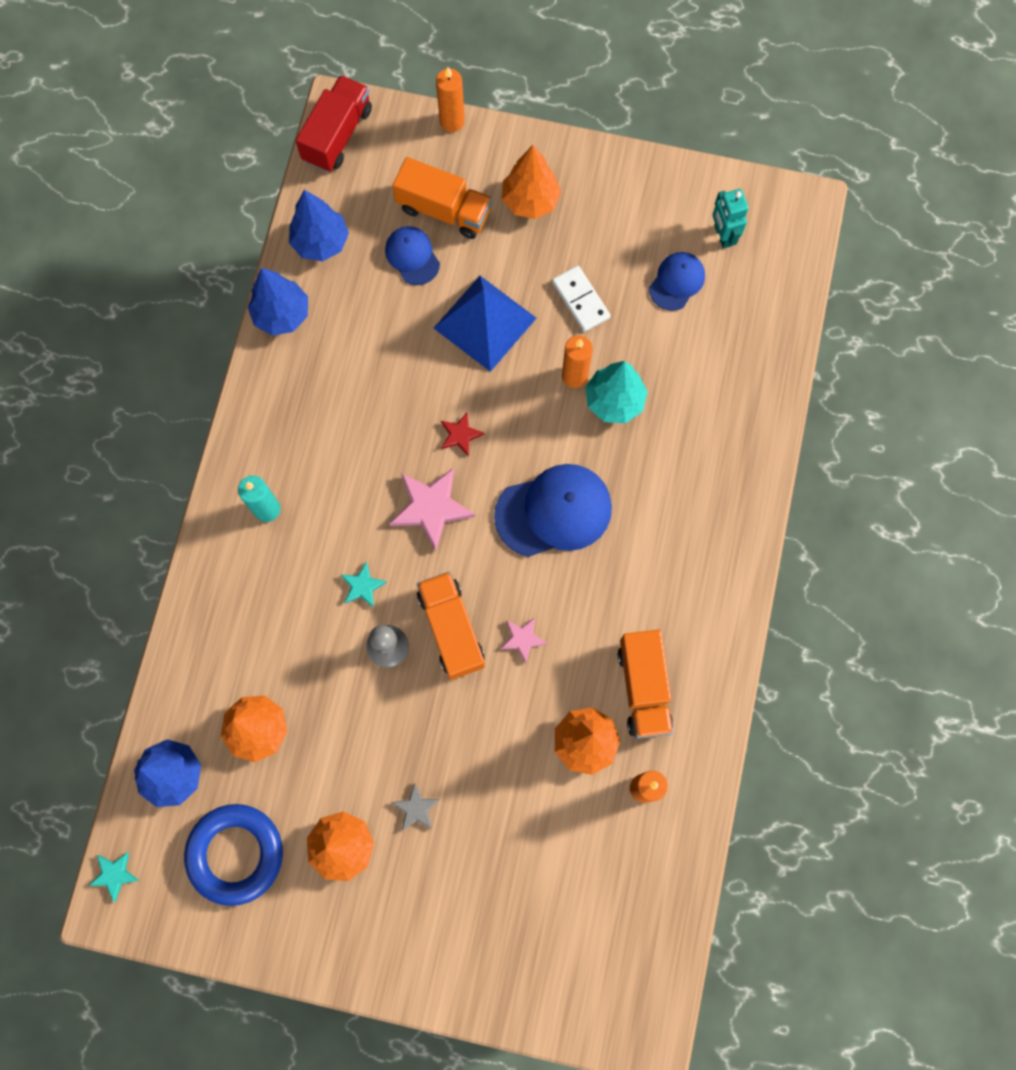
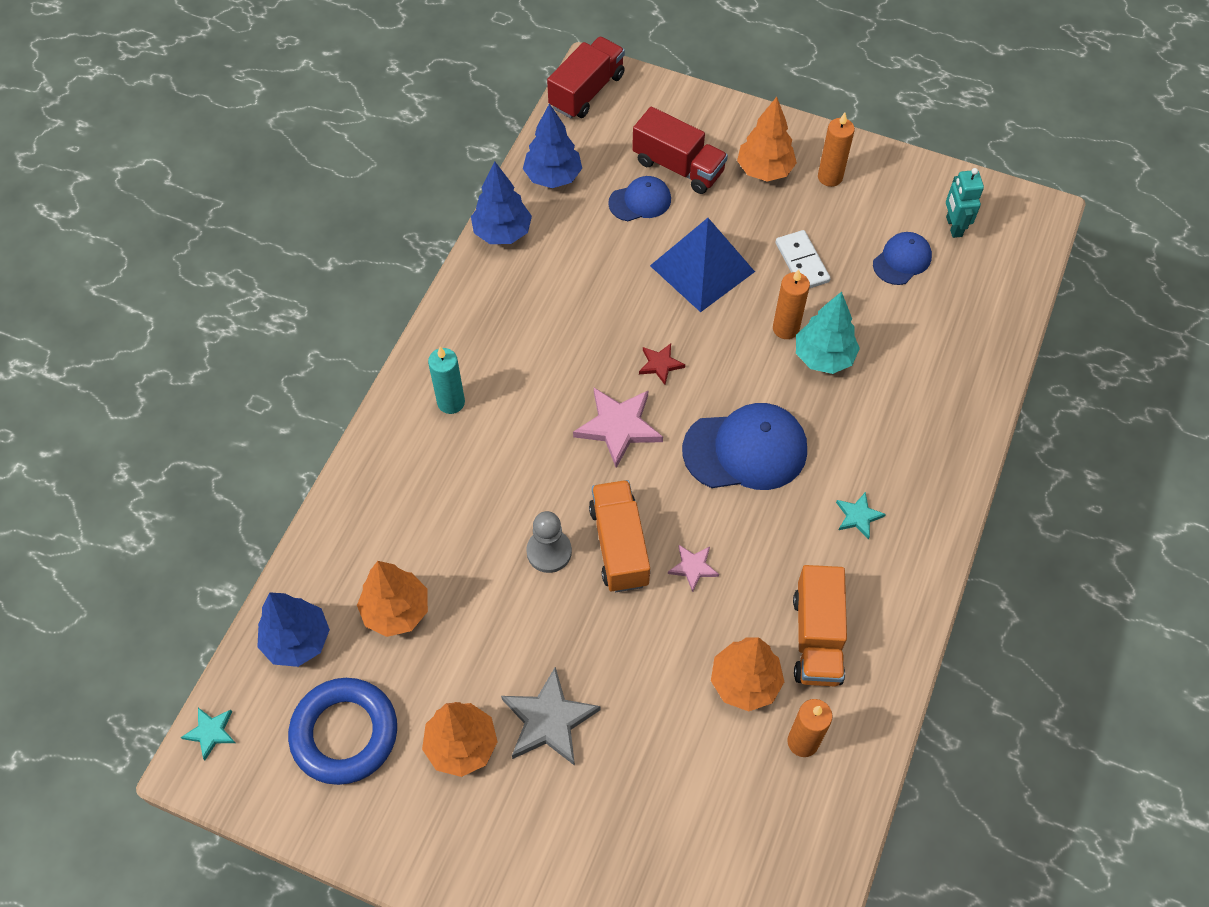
camera: 10 degrees right, 15 degrees down
turquoise star [340,562,387,608] -> turquoise star moved to [836,492,886,539]
blue cap [385,226,440,285] -> blue cap turned 90 degrees clockwise [608,176,671,221]
grey star [391,783,440,831] -> grey star [501,667,601,766], size x1.85
orange truck [392,157,492,239] -> red truck [632,107,728,194]
orange candle [436,67,465,132] -> orange candle moved to [818,113,855,187]

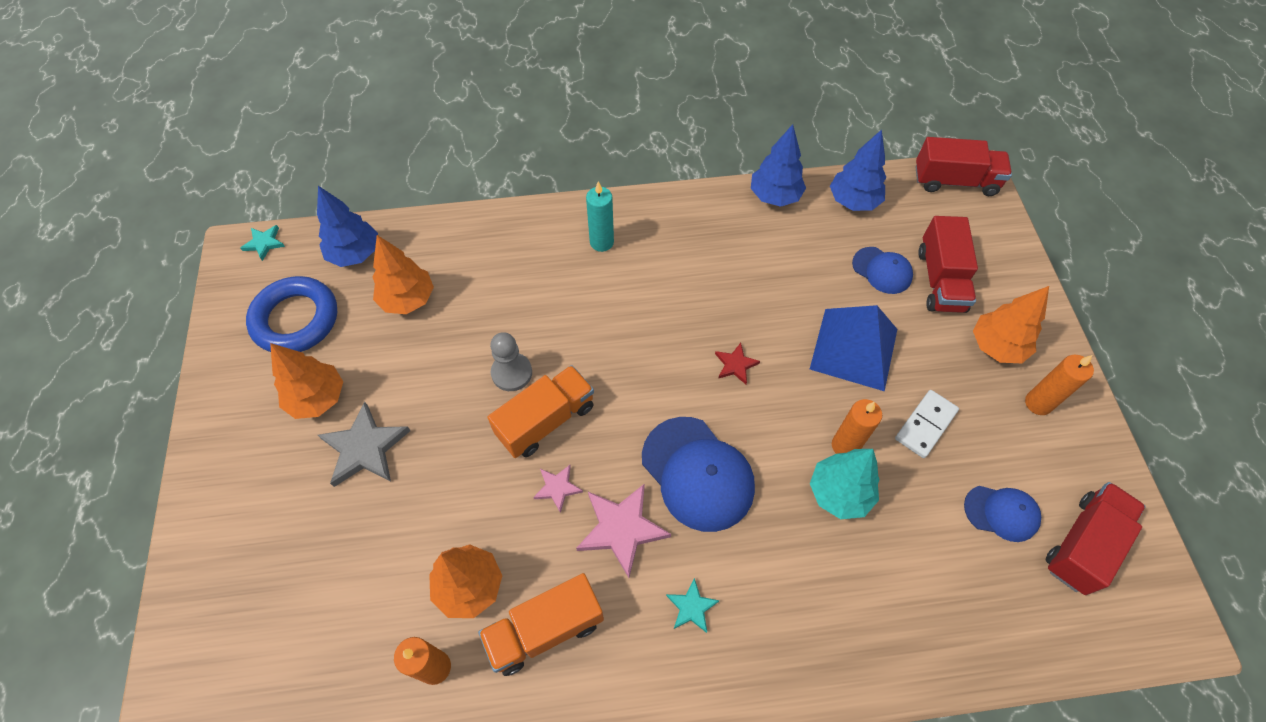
camera: 60 degrees right, 0 degrees up
pink star [573,388,663,468] -> pink star moved to [576,483,671,578]
turquoise robot [946,168,984,238] -> red truck [1046,482,1146,595]

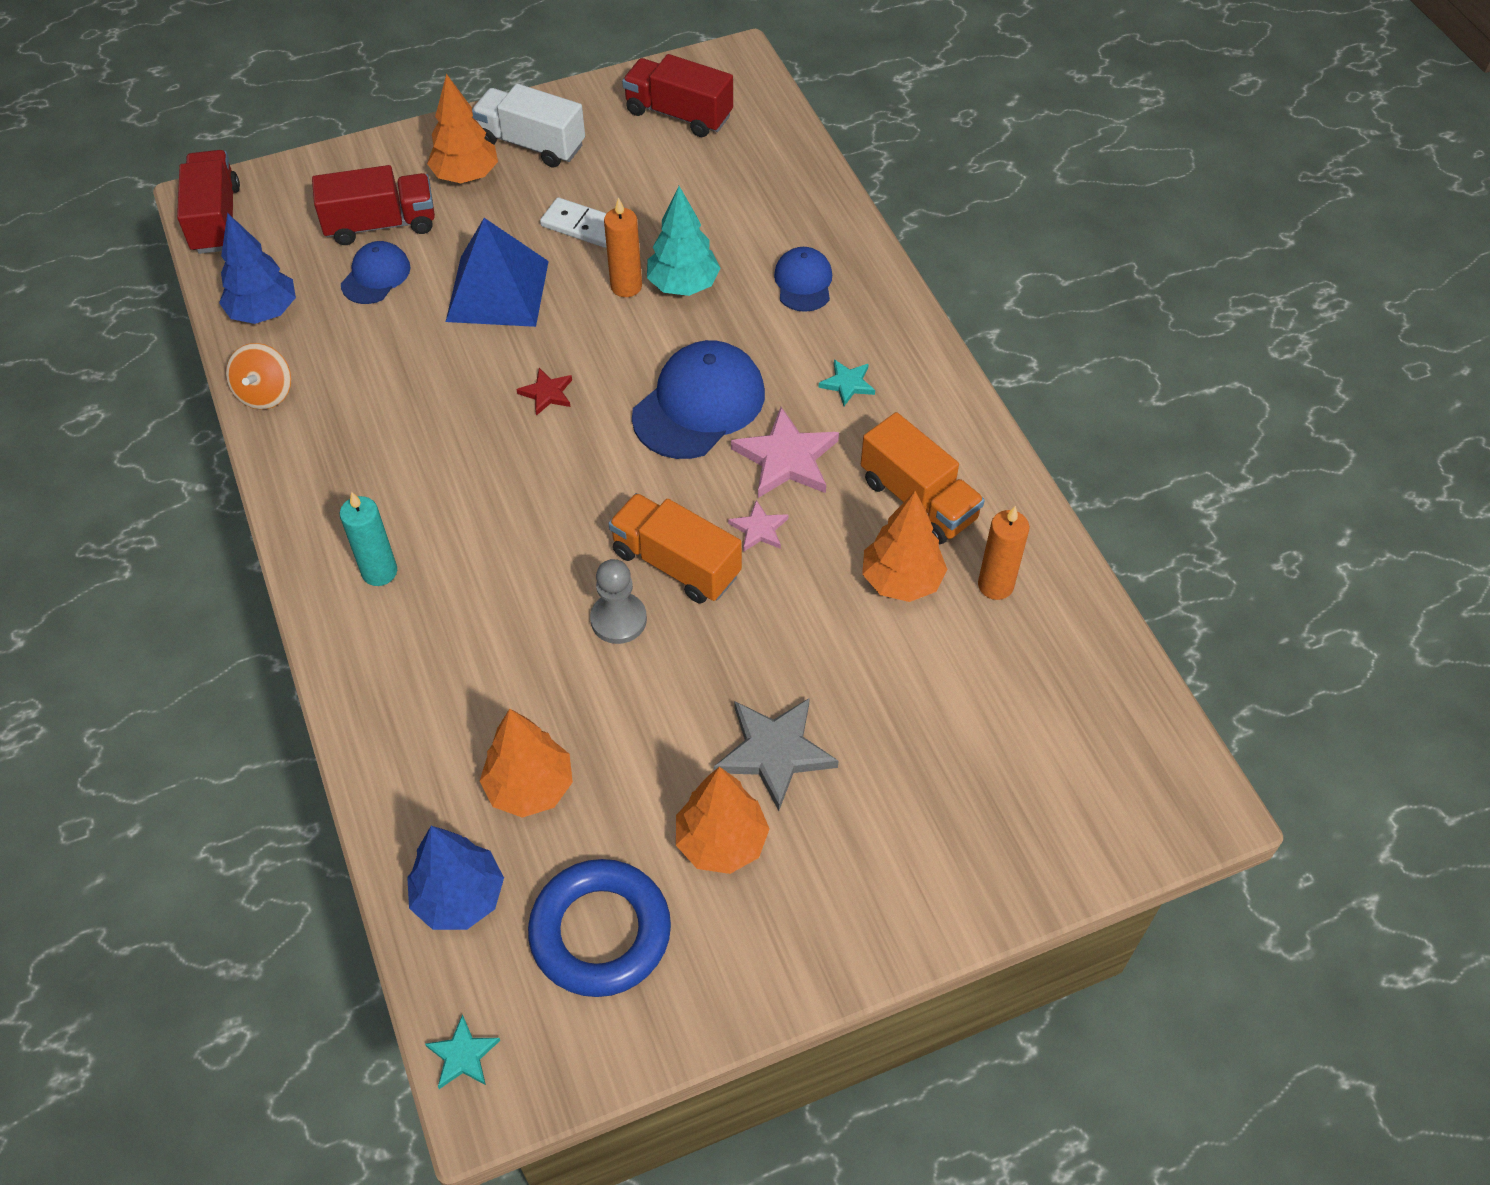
camera: 105 degrees left, 5 degrees down
blue tree [751,124,806,207] -> orange spinning top [226,343,291,409]
blue cap [964,486,1041,542] -> blue cap moved to [774,247,832,312]
orange candle [1025,355,1094,415] -> white truck [472,84,585,168]

